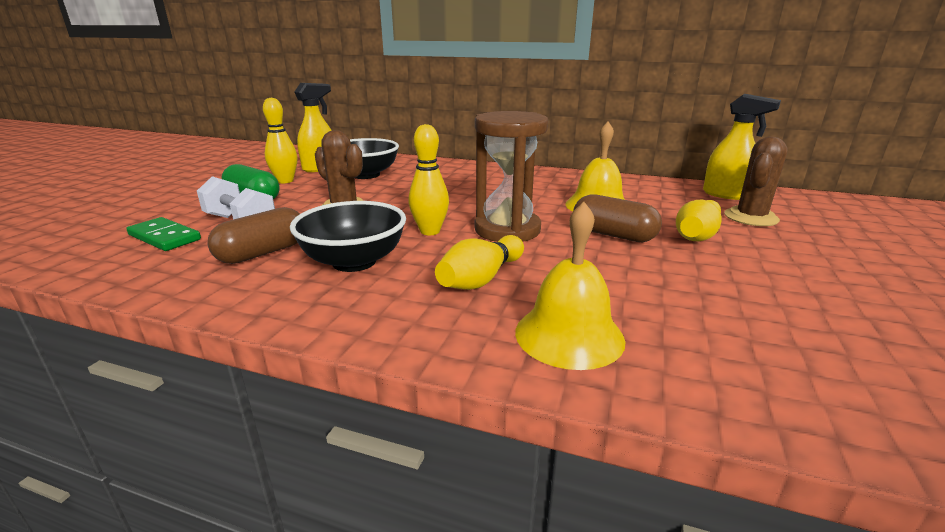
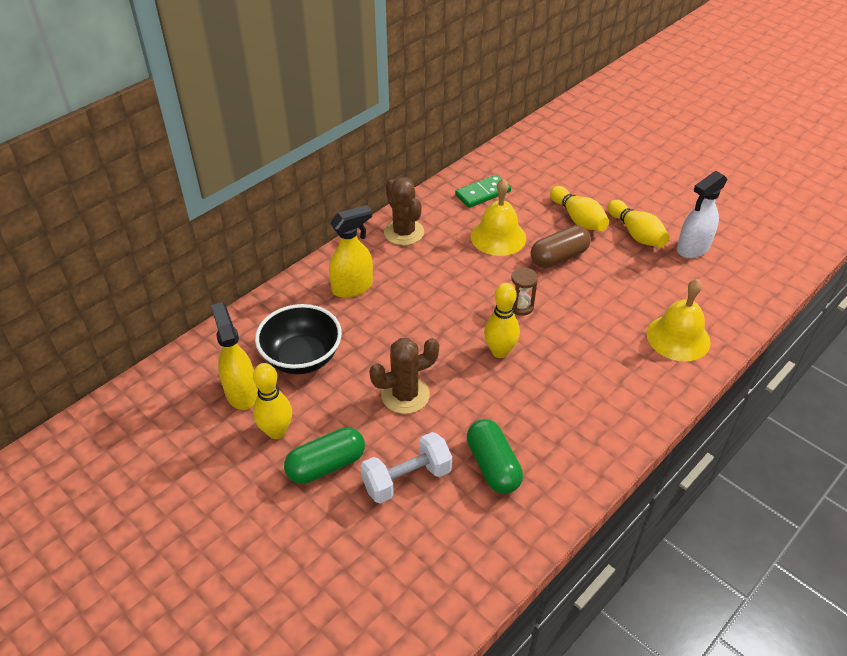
camera: 65 degrees left, 20 degrees up
green domino [126,217,201,251] -> green domino moved to [455,175,511,208]
brown capsule [208,207,300,264] -> green capsule [467,419,523,494]
black bowl [290,201,406,272] -> none
yellow bowling pin [435,235,524,290] -> yellow bowling pin moved to [607,200,669,247]
brown hourglass [475,111,548,242] -> brown hourglass [511,268,538,316], size x0.46
yellow spray bottle [703,94,781,200] -> yellow spray bottle moved to [329,205,373,298]
brown cactus [724,137,788,226] -> brown cactus moved to [384,177,424,246]
none -> white spray bottle [677,171,728,258]

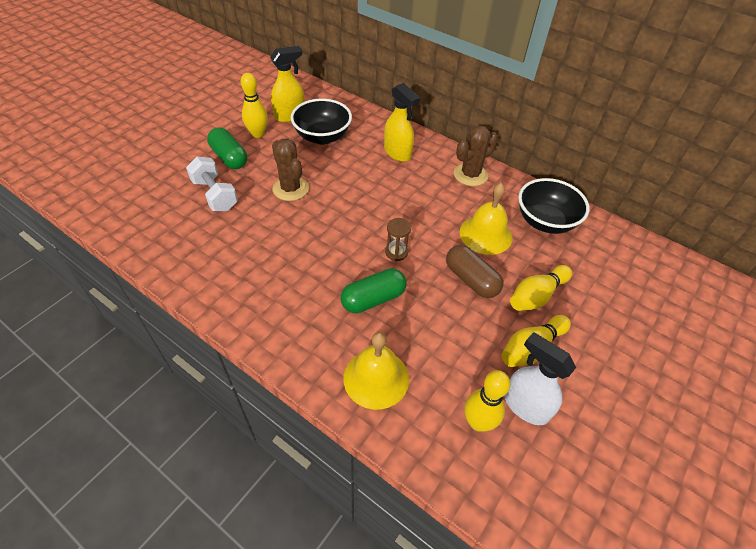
camera: 80 degrees right, 5 degrees up
green domino [455,175,511,208] -> black bowl [518,178,589,234]
green capsule [467,419,523,494] -> green capsule moved to [341,268,407,313]
yellow bowling pin [484,283,520,358] -> yellow bowling pin moved to [465,370,510,432]

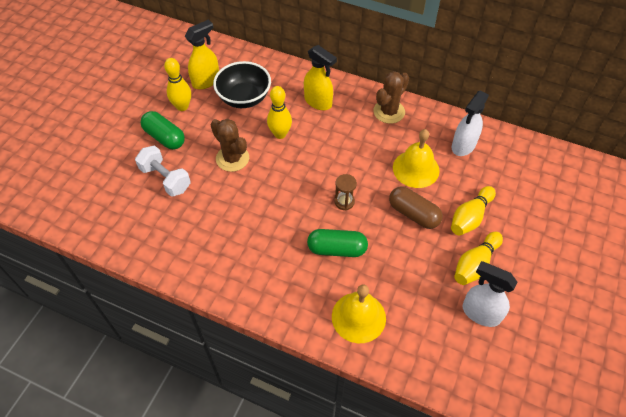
camera: 10 degrees left, 5 degrees up
green capsule [341,268,407,313] -> green capsule turned 45 degrees clockwise [307,229,368,257]
yellow bowling pin [465,370,510,432] -> yellow bowling pin moved to [267,86,292,139]
black bowl [518,178,589,234] -> white spray bottle [452,91,489,156]

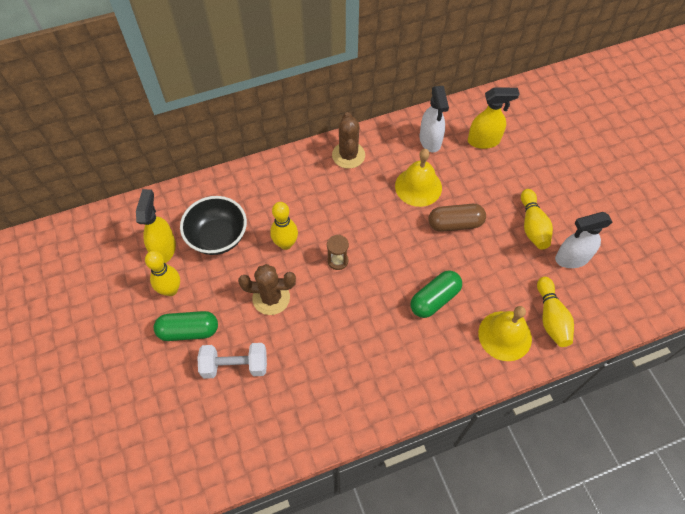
camera: 45 degrees left, 5 degrees up
yellow spray bottle [304,45,337,110] -> yellow spray bottle moved to [468,87,520,149]
brown hourglass [335,174,357,210] -> brown hourglass moved to [327,235,349,270]
yellow bowling pin [451,186,496,235] -> yellow bowling pin moved to [537,277,574,347]

